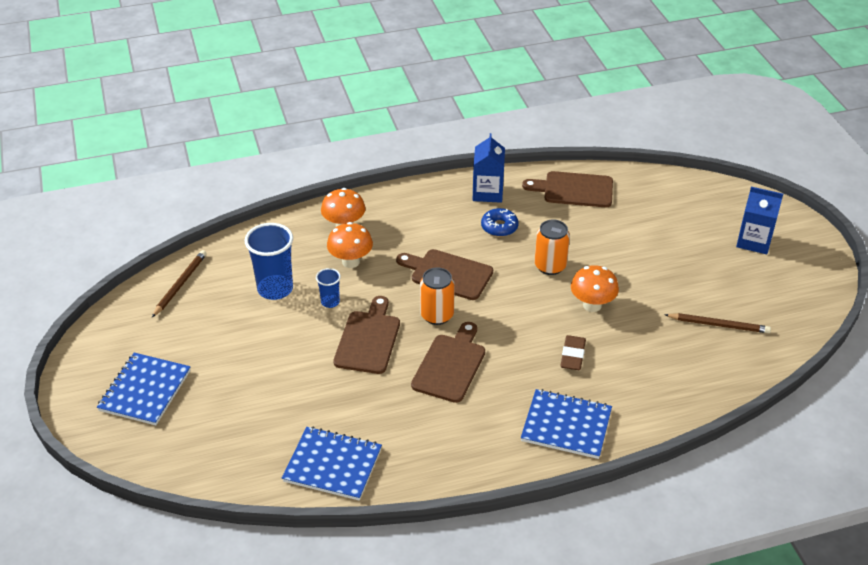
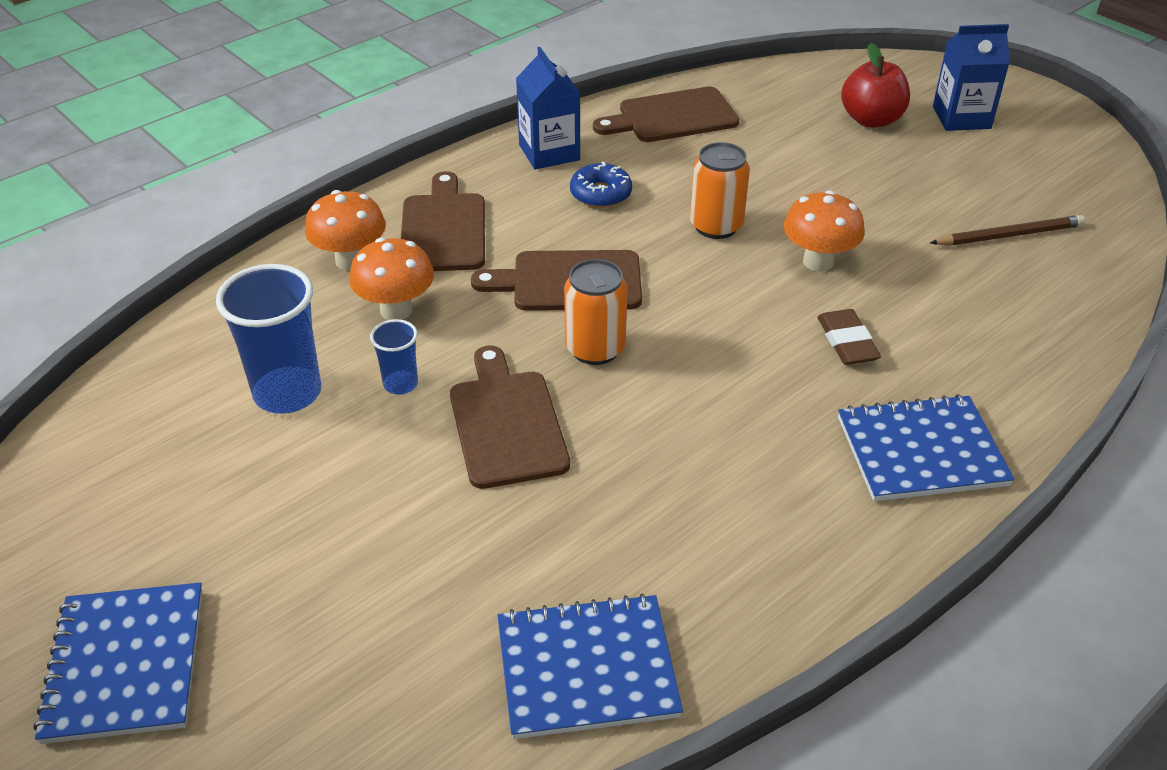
camera: 25 degrees left, 0 degrees up
brown pencil [152,250,207,317] -> none
brown cutting board [411,322,485,403] -> brown cutting board moved to [401,171,485,271]
none -> red apple [841,43,910,128]

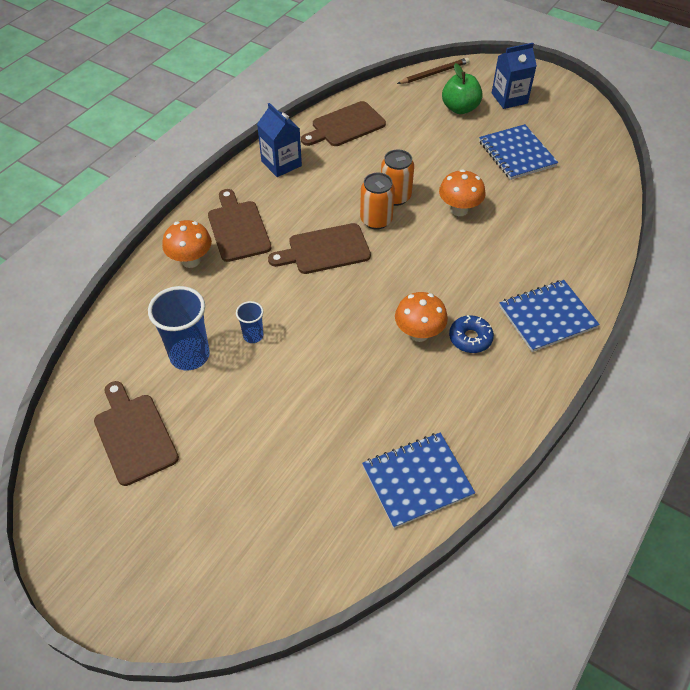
camera: 15 degrees left, 10 degrees up
blue notebook [34,582,203,744] -> blue notebook moved to [479,124,558,180]
orange mushroom [349,237,434,320] -> orange mushroom moved to [395,292,448,342]
brown cutting board [450,345,570,489] -> brown cutting board moved to [94,381,179,486]
orange can [564,259,627,365] -> orange can moved to [360,173,395,230]
blue donut [570,162,632,208] -> blue donut moved to [449,315,494,353]
brown eraser [817,309,881,365] -> none
red apple [841,43,910,128] -> green apple [442,63,483,114]
brown pencil [930,215,1086,246] -> brown pencil moved to [397,58,469,84]

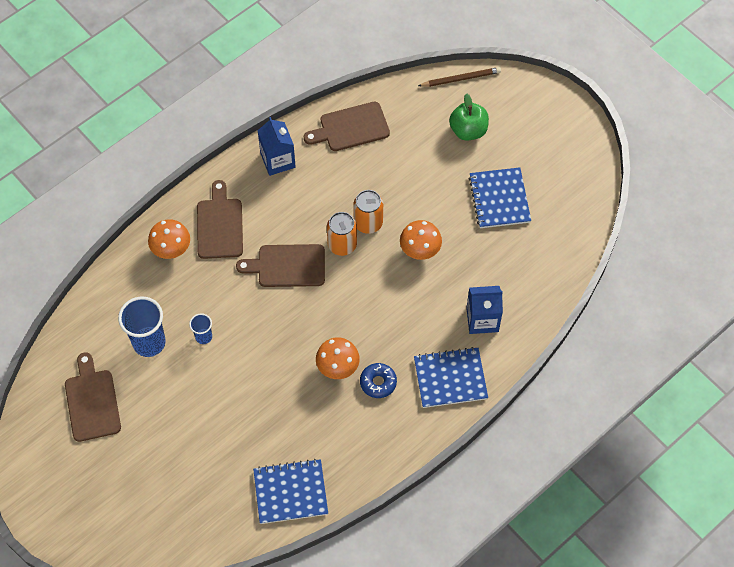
camera: 15 degrees right, 10 degrees up
blue carton [492,43,537,109] -> blue carton moved to [466,286,503,334]

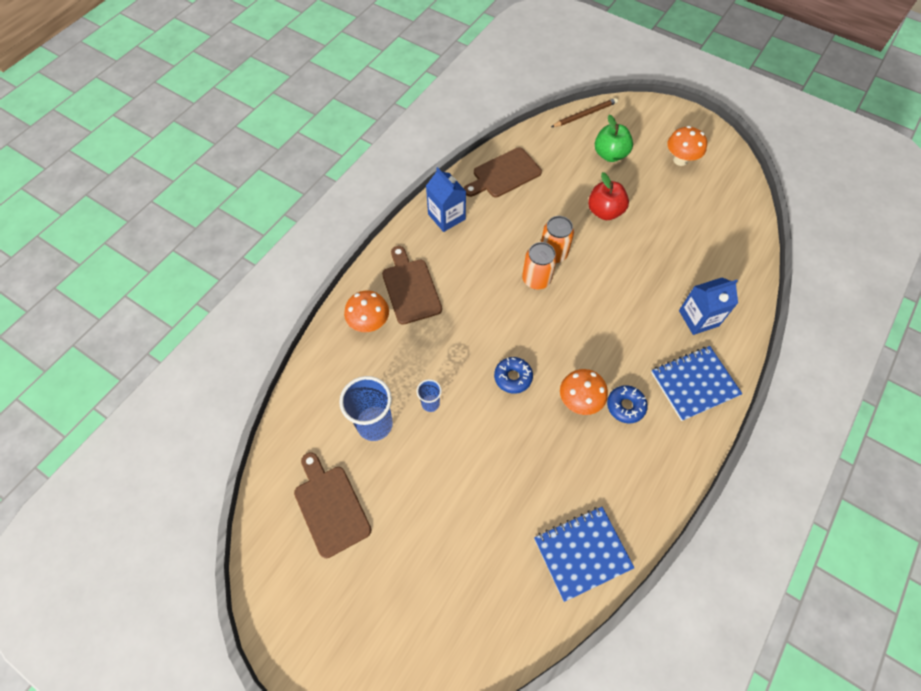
camera: 15 degrees left, 0 degrees up
brown cutting board [236,244,325,287] -> none
orange mushroom [400,220,442,260] -> orange mushroom moved to [667,126,707,166]
blue notebook [469,167,531,228] -> none
none -> blue donut [494,357,533,394]
none -> red apple [588,172,629,220]

